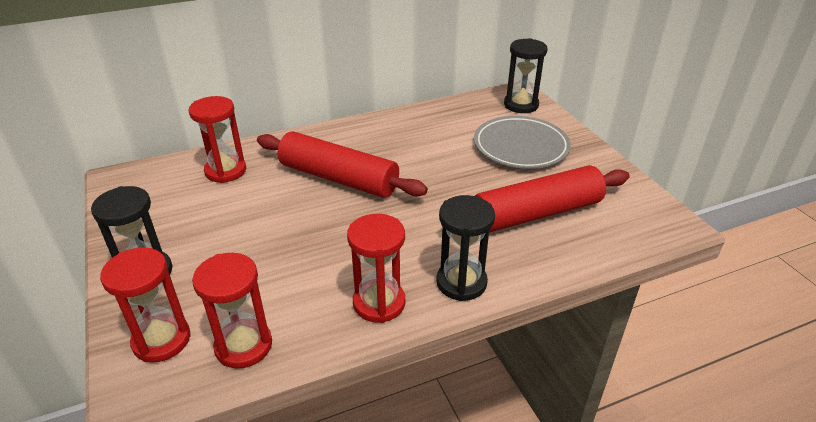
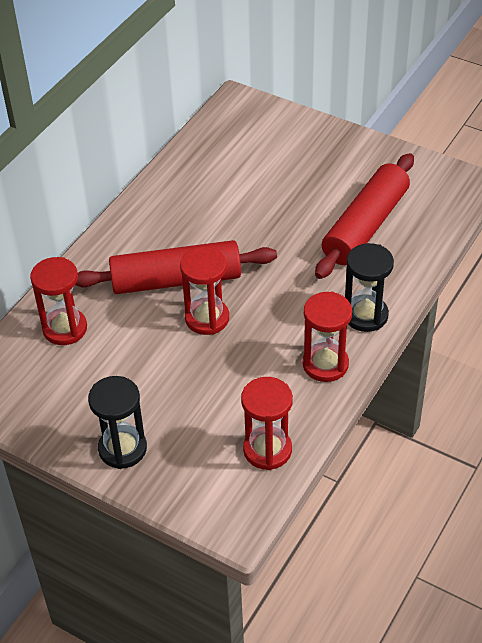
camera: 35 degrees left, 10 degrees up
red hourglass [100,247,191,363] -> red hourglass moved to [180,247,229,335]
grey plate [474,116,571,169] -> none
black hourglass [504,38,548,113] -> none

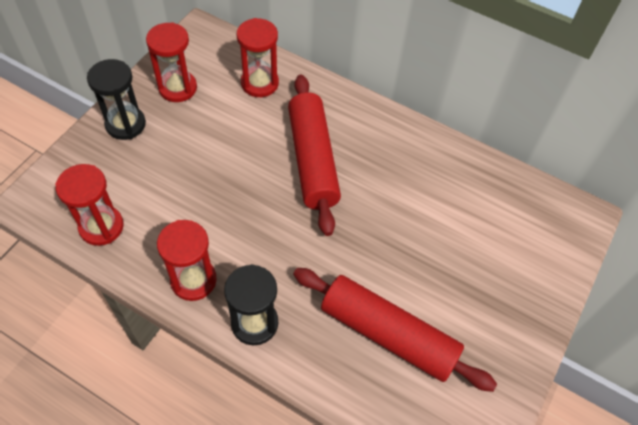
camera: 85 degrees right, 10 degrees up
red hourglass [180,247,229,335] -> red hourglass moved to [146,22,197,102]

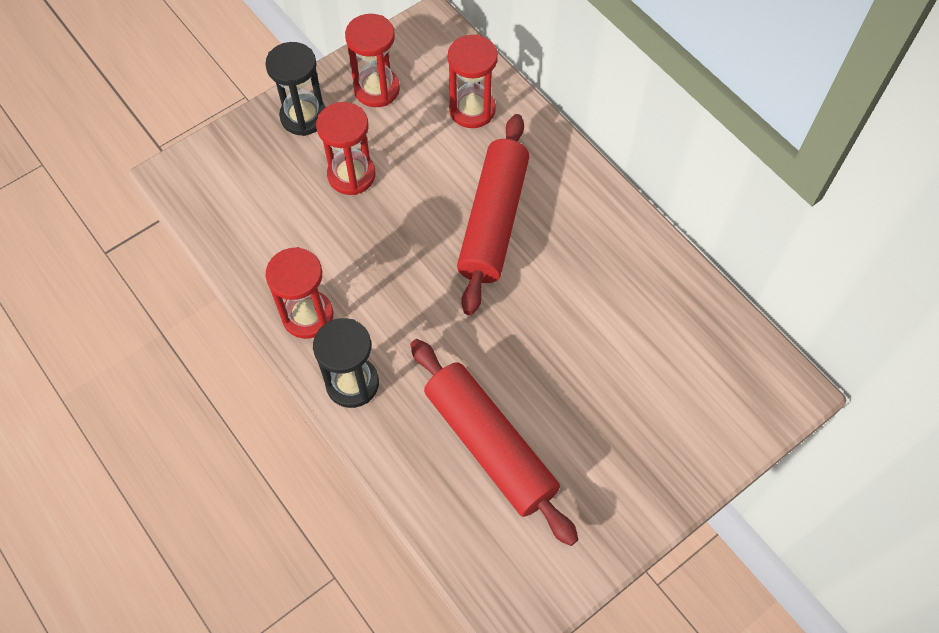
camera: 25 degrees right, 5 degrees up
red hourglass [55,164,124,246] -> red hourglass moved to [316,102,376,195]

